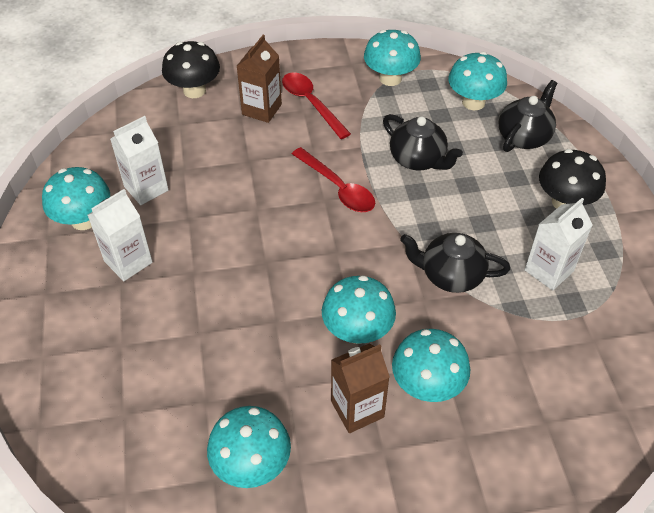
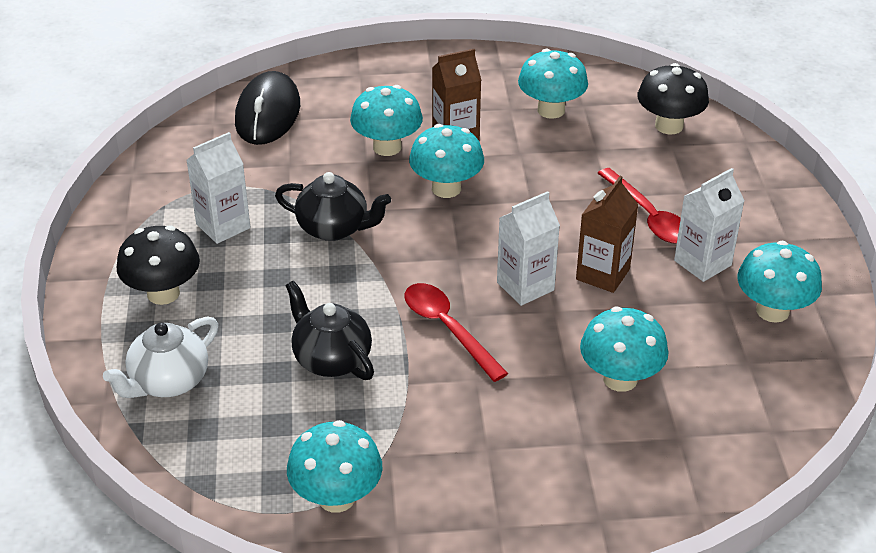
camera: 175 degrees left, 10 degrees down
white carton [110,116,169,205] -> white carton moved to [497,191,560,306]
black mushroom [162,41,220,98] -> black mushroom moved to [638,63,709,134]
brown carton [237,35,282,123] -> brown carton moved to [576,176,639,293]
red spoon [282,73,351,139] -> red spoon moved to [597,168,681,244]
turquoise mushroom [448,52,507,110] -> turquoise mushroom moved to [580,307,668,392]
black teapot [499,80,557,152] -> white teapot [103,317,219,398]
none -> black mouse [235,71,300,145]

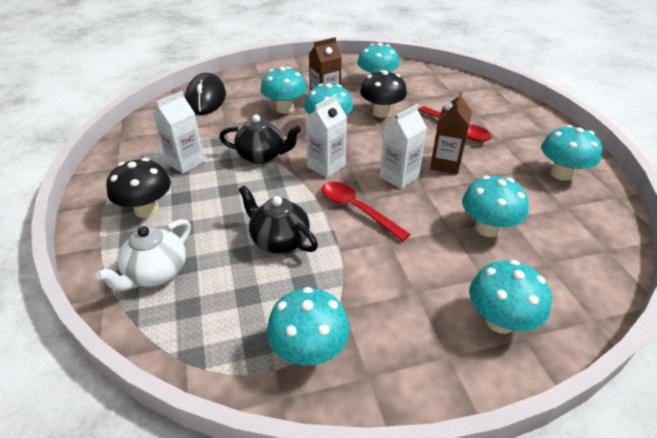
camera: 10 degrees left, 0 degrees up
black mushroom [638,63,709,134] -> black mushroom moved to [360,70,407,118]
white carton [674,168,744,282] -> white carton moved to [306,94,347,178]
none -> turquoise mushroom [469,260,552,334]

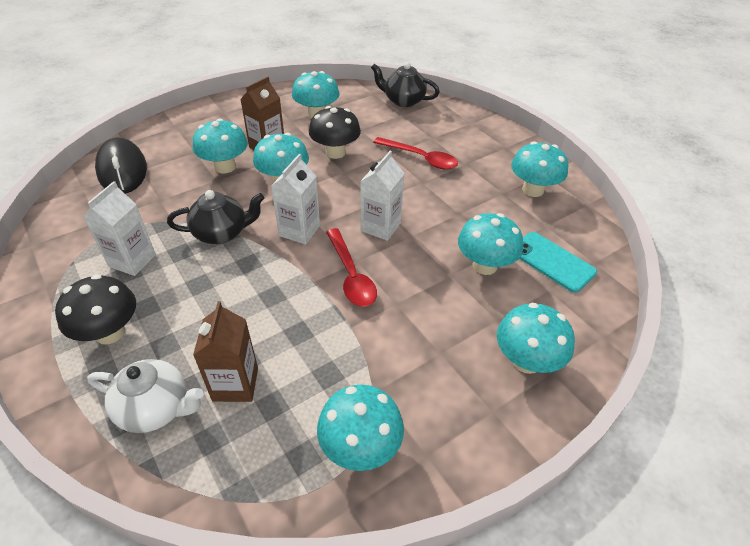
camera: 20 degrees left, 5 degrees up
white teapot [95,219,191,291] -> white teapot turned 90 degrees counterclockwise [87,359,204,433]
black teapot [239,185,318,253] -> black teapot moved to [371,62,440,107]
red spoon [322,182,410,241] -> red spoon turned 135 degrees counterclockwise [326,228,377,307]
brown carton [430,91,472,175] -> brown carton moved to [193,301,258,402]
none -> turquoise phone [519,232,597,293]

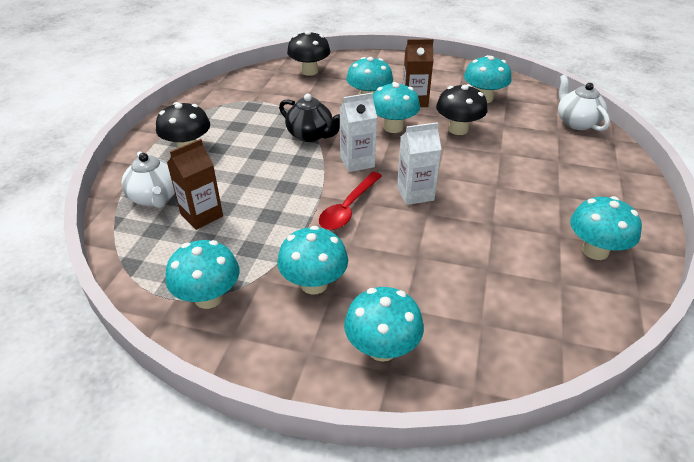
camera: 50 degrees right, 5 degrees down
white carton [83,181,156,276] -> none
black mouse [95,137,147,194] -> black mushroom [287,31,330,76]
black teapot [371,62,440,107] -> white teapot [558,75,610,131]
red spoon [373,137,458,169] -> none
turquoise mushroom [458,213,523,275] -> turquoise mushroom moved to [277,226,348,295]
turquoise phone [519,232,597,293] -> none

